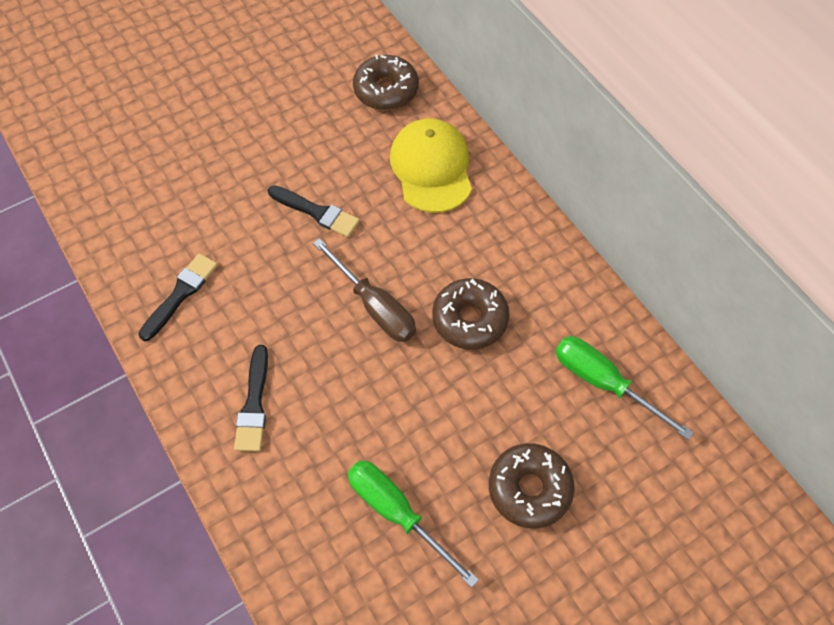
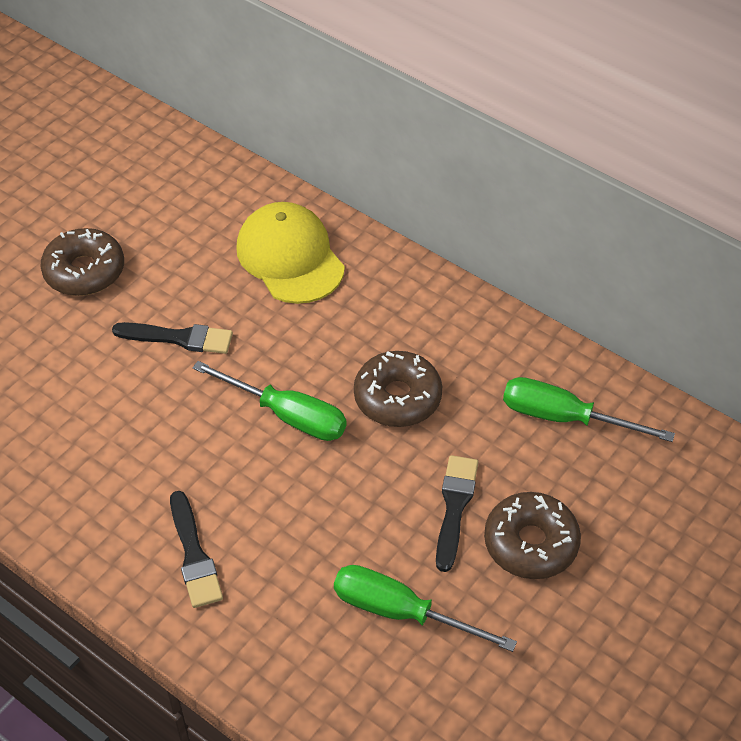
camera: 20 degrees left, 10 degrees down
black brush [138,253,218,341] -> black brush moved to [436,455,478,572]
brown screwdriver [313,238,416,342] -> green screwdriver [193,361,347,441]
brown donut [353,54,419,110] -> brown donut moved to [41,228,124,296]

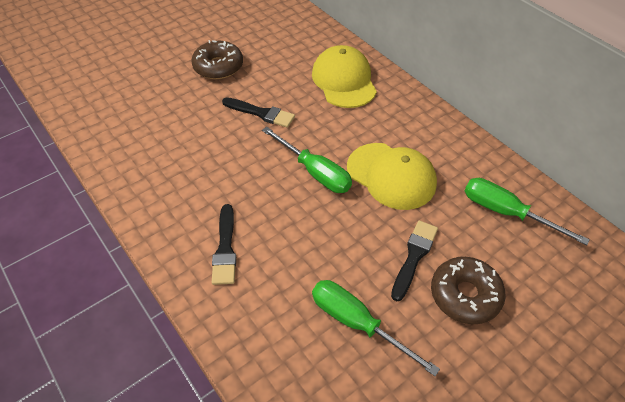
camera: 15 degrees right, 0 degrees up
brown donut [354,351,442,427] -> yellow cap [347,143,437,210]

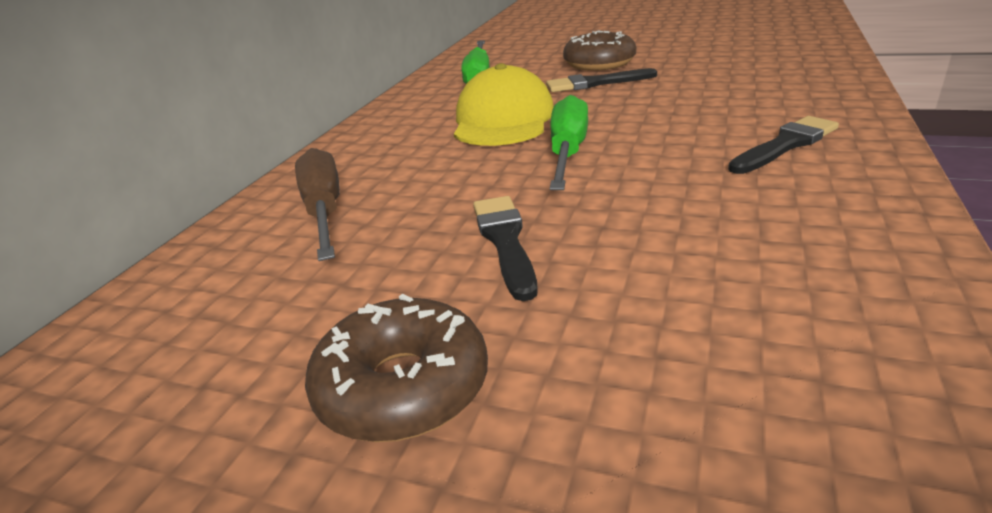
camera: 120 degrees left, 20 degrees down
yellow cap [312,45,377,108] -> brown screwdriver [295,148,340,261]
green screwdriver [312,280,440,376] -> none

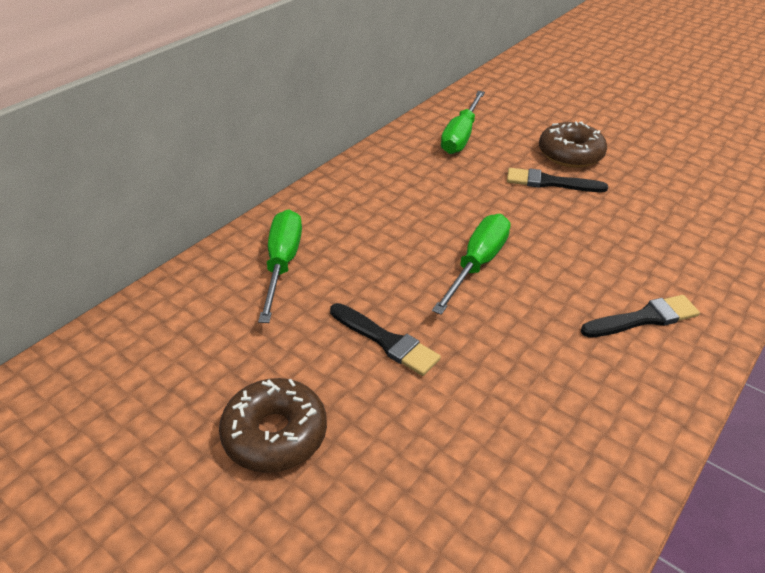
camera: 15 degrees right, 10 degrees up
brown screwdriver [295,148,340,261] -> green screwdriver [258,210,302,323]
yellow cap [454,63,554,146] -> none
black brush [473,196,538,301] -> black brush turned 120 degrees clockwise [330,303,441,376]

